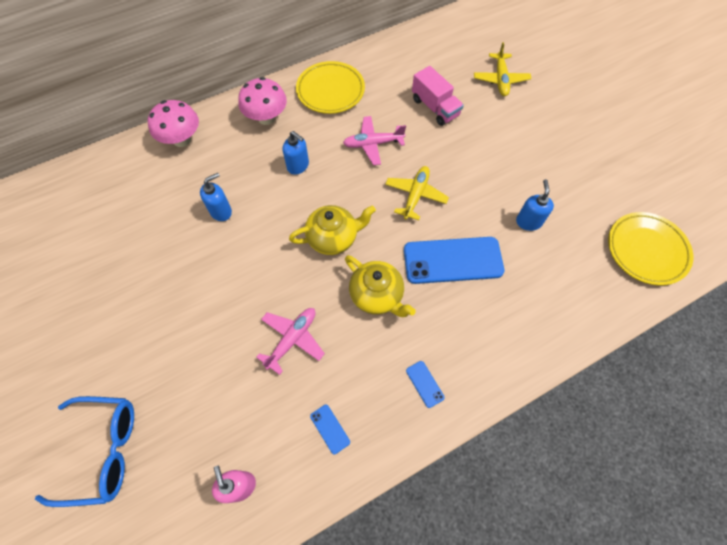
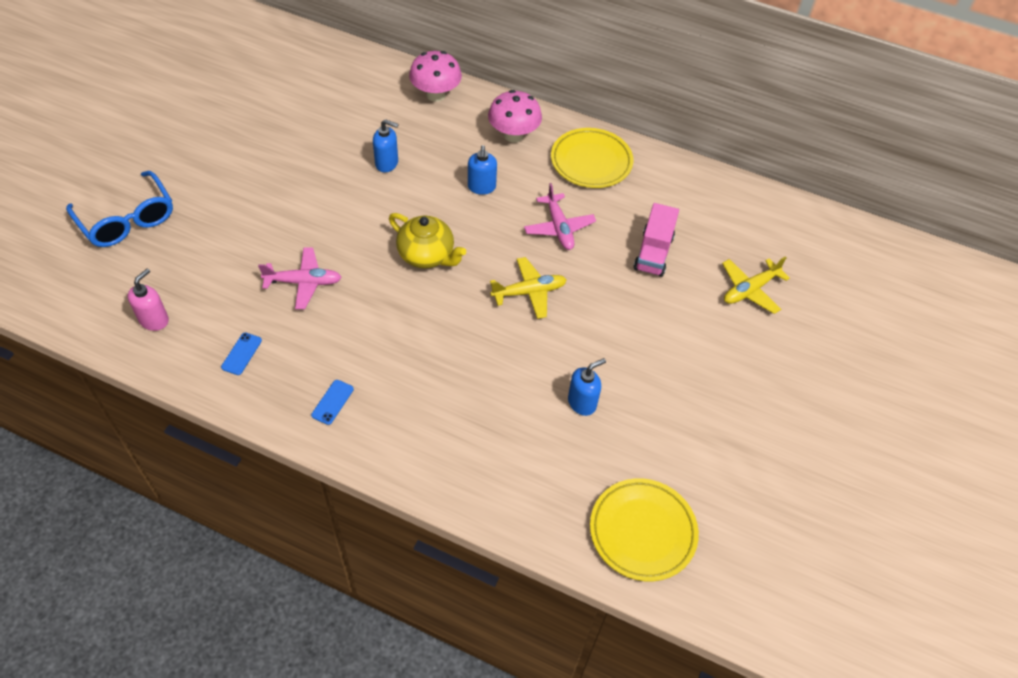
camera: 50 degrees right, 10 degrees down
pink plane [343,116,406,165] -> pink plane turned 150 degrees counterclockwise [524,183,596,250]
yellow teapot [345,255,416,317] -> none
blue phone [404,237,504,284] -> none

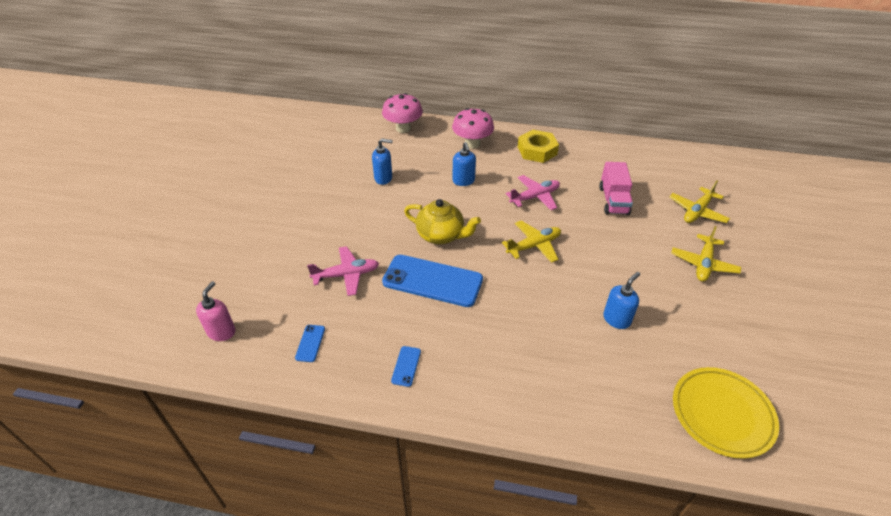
camera: 10 degrees left, 10 degrees down
blue glasses [66,171,173,247] -> none
pink plane [524,183,596,250] -> pink plane turned 90 degrees counterclockwise [506,175,560,210]
yellow plate [551,128,633,188] -> yellow nut [518,130,559,163]
none -> blue phone [382,255,483,307]
none -> yellow plane [671,226,741,282]

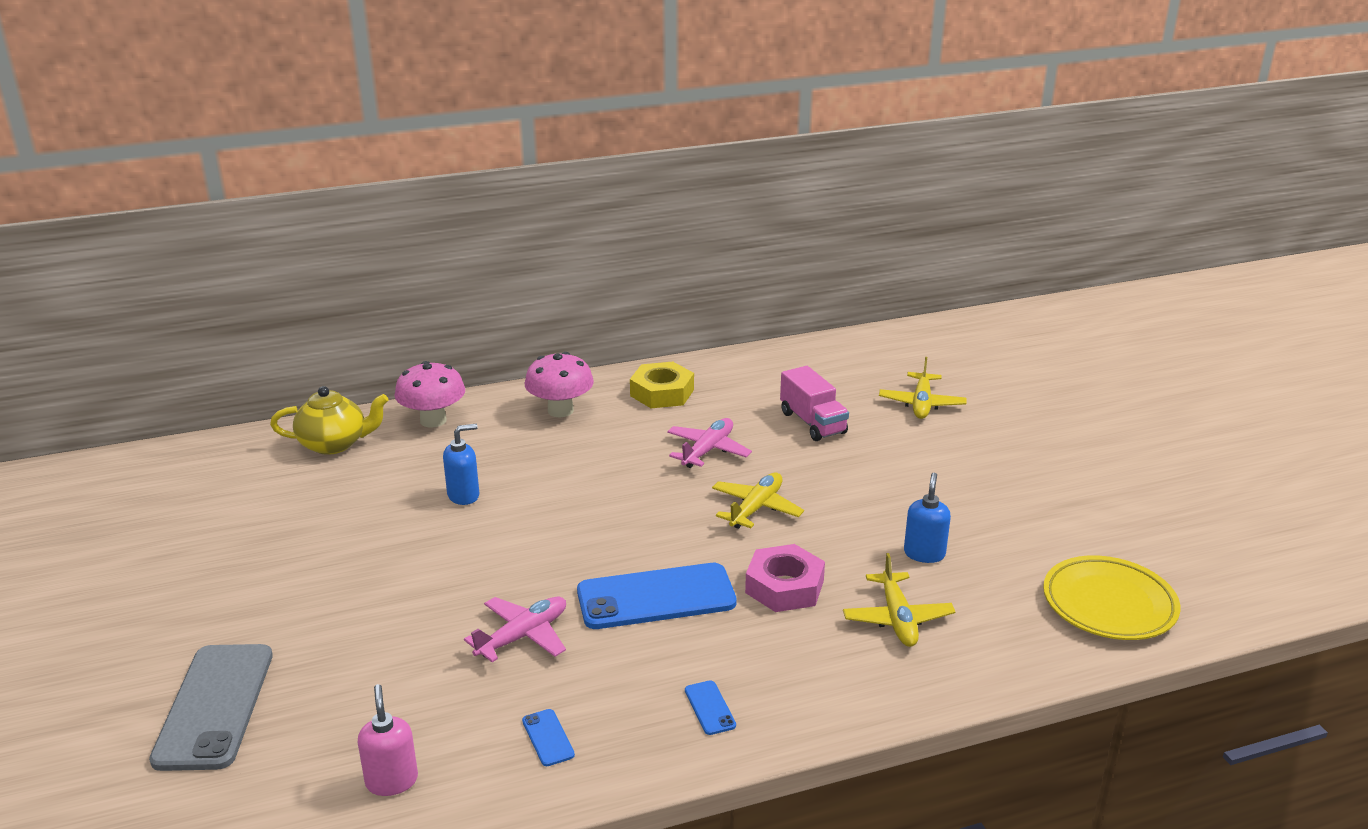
camera: 30 degrees left, 15 degrees down
yellow teapot [404,199,481,244] -> yellow teapot moved to [270,386,389,455]
blue soap dispenser [452,142,476,186] -> none
yellow plane [671,226,741,282] -> yellow plane moved to [843,553,955,647]
none -> grey phone [149,644,273,771]
none -> pink nut [745,544,825,612]

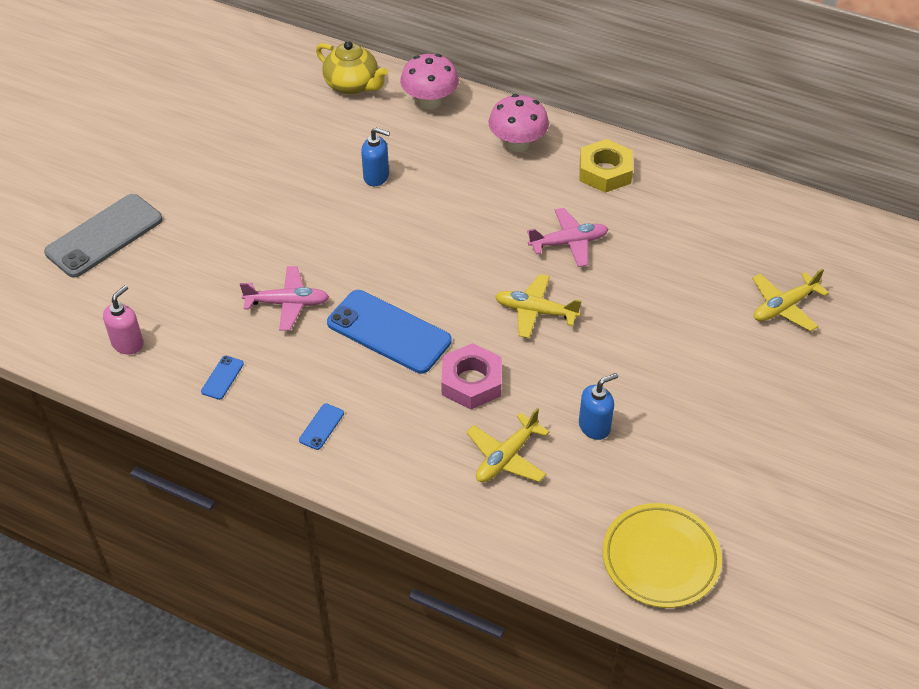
camera: 45 degrees right, 20 degrees up
yellow plane [712,473,804,529] -> yellow plane turned 150 degrees counterclockwise [495,274,582,338]
pink truck [780,366,849,441] -> none

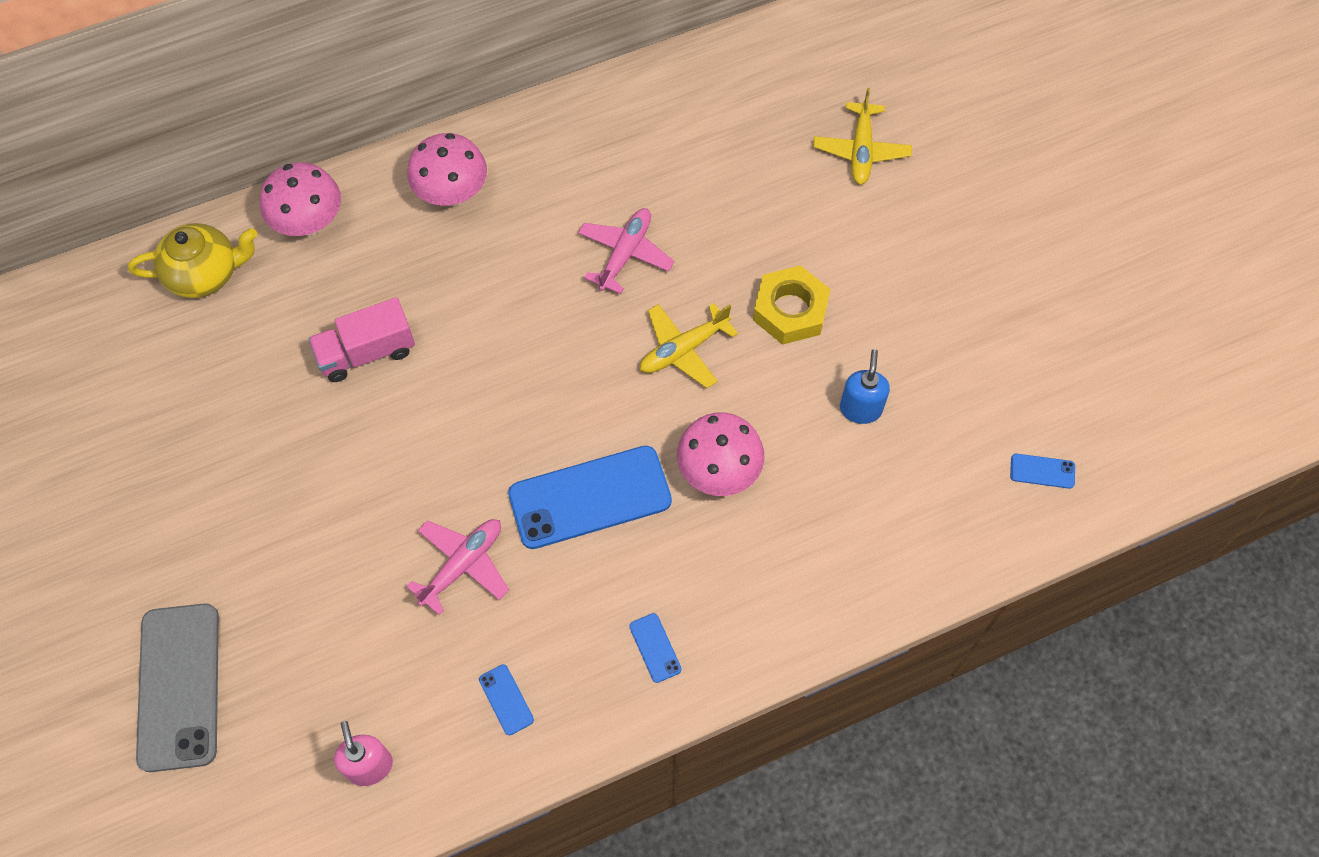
camera: 50 degrees left, 15 degrees up
blue soap dispenser [361,127,390,186] -> pink truck [308,297,415,382]
pink nut [441,343,502,409] -> pink mushroom [677,412,765,496]
yellow plane [466,408,550,482] -> none
yellow nut [579,139,633,193] -> yellow nut moved to [753,265,831,345]
yellow plate [602,503,722,608] -> blue phone [1010,454,1075,489]

